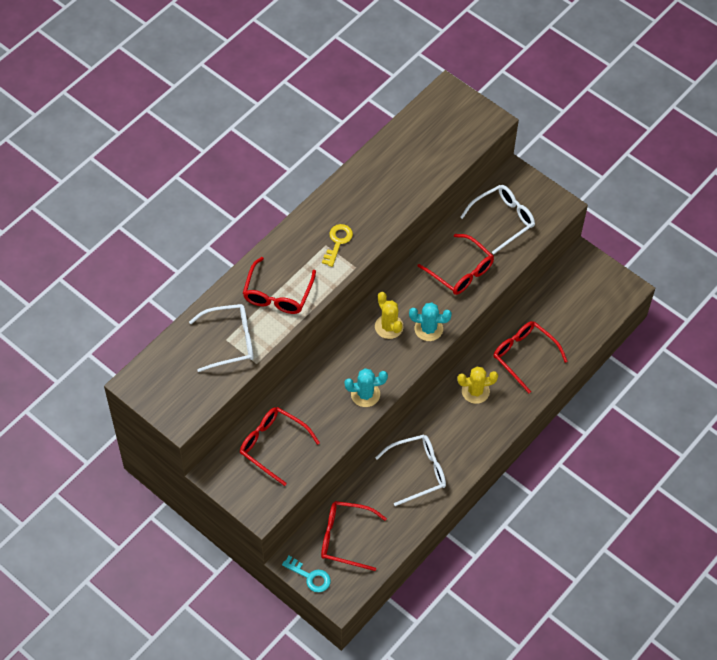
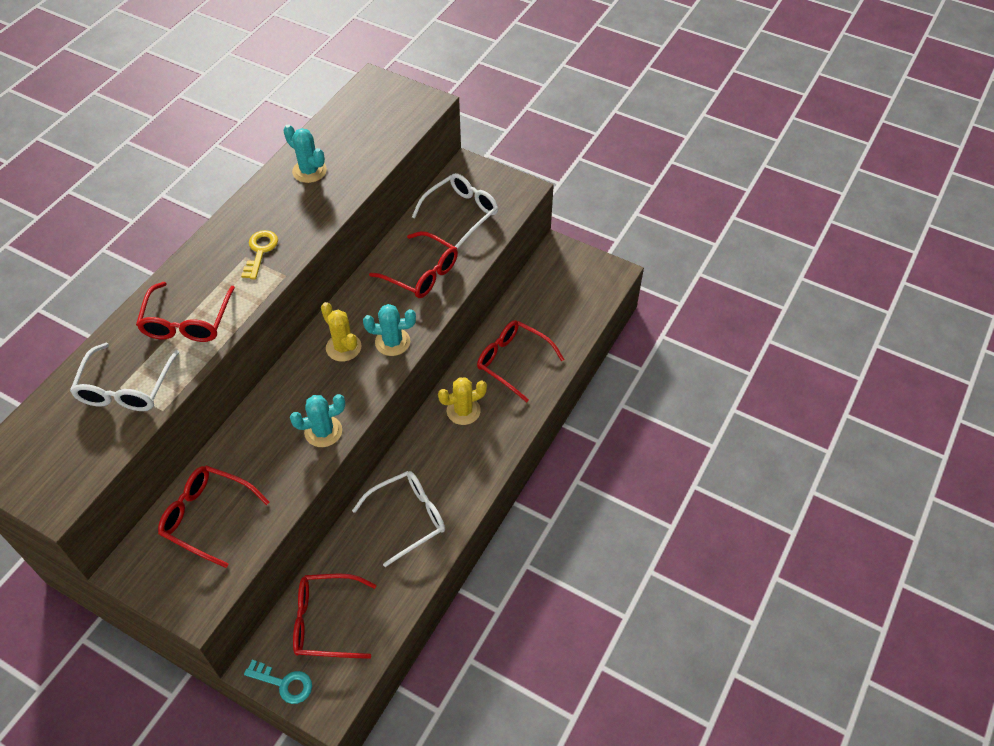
camera: 10 degrees left, 5 degrees down
white glasses [189,304,254,372] -> white glasses turned 120 degrees clockwise [70,343,180,411]
none -> turquoise cactus [283,124,327,183]

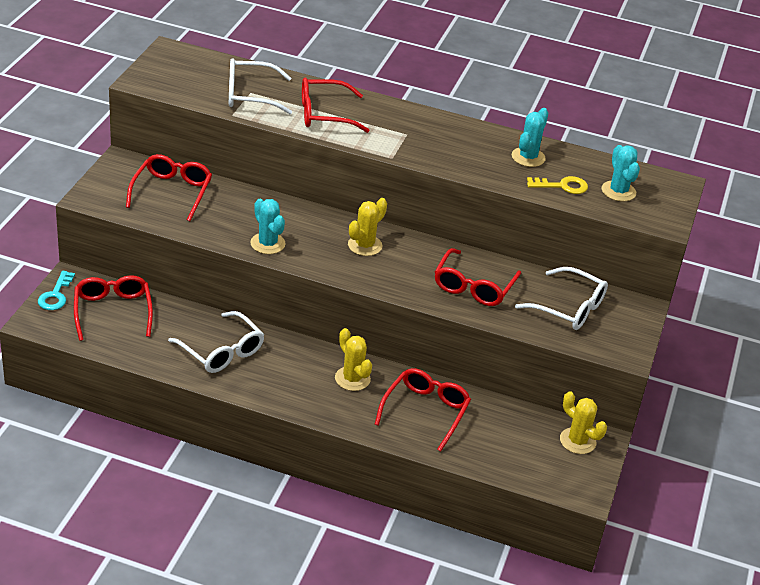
camera: 75 degrees right, 15 degrees down
yellow key [241,230,278,279] -> yellow key moved to [527,176,588,194]
turquoise cactus [363,304,416,356] -> turquoise cactus moved to [602,145,640,201]
none -> yellow cactus [560,391,607,454]

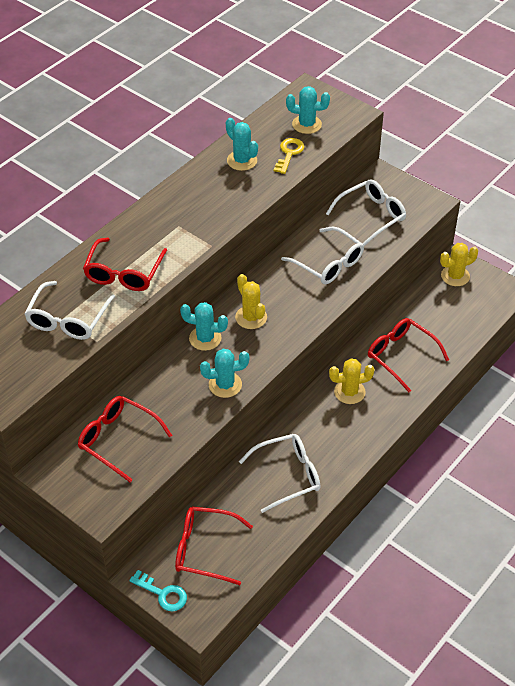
camera: 65 degrees left, 10 degrees up
red glasses [435,248,521,306] -> white glasses [281,227,364,284]
none -> turquoise cactus [180,302,228,351]

